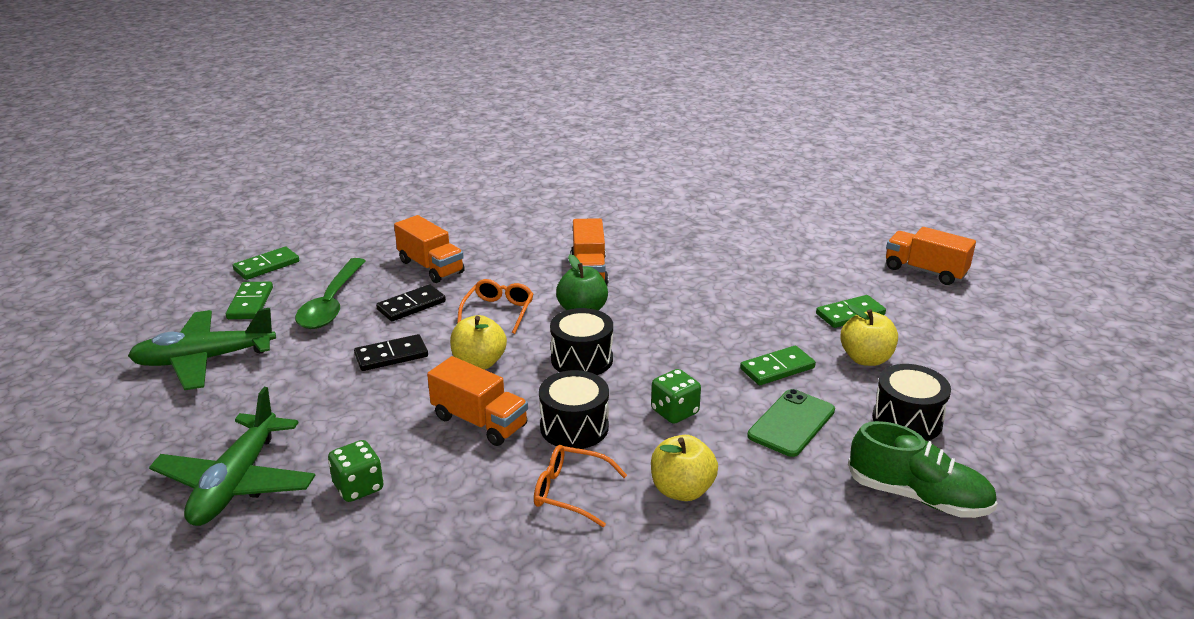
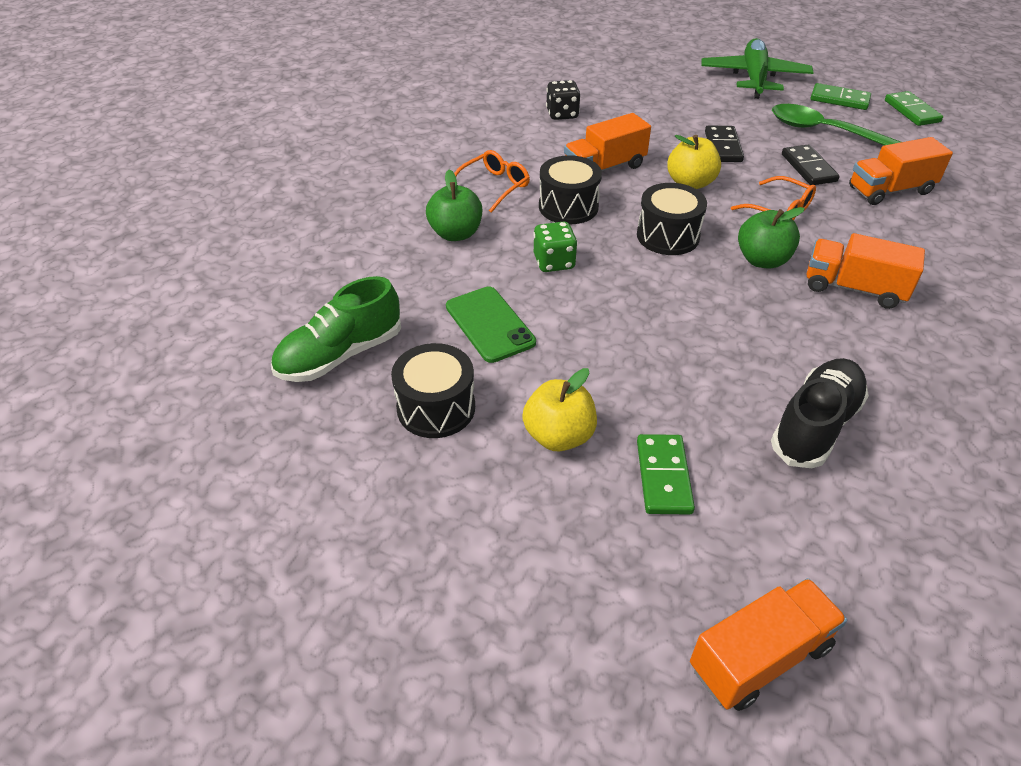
camera: 115 degrees right, 15 degrees up
green plane [149,387,315,526] -> none
green dice [328,440,384,502] -> black dice [546,80,580,120]
yellow apple [651,435,718,501] -> green apple [426,170,482,241]
green domino [740,346,816,385] -> none
none -> black shoe [771,358,869,468]

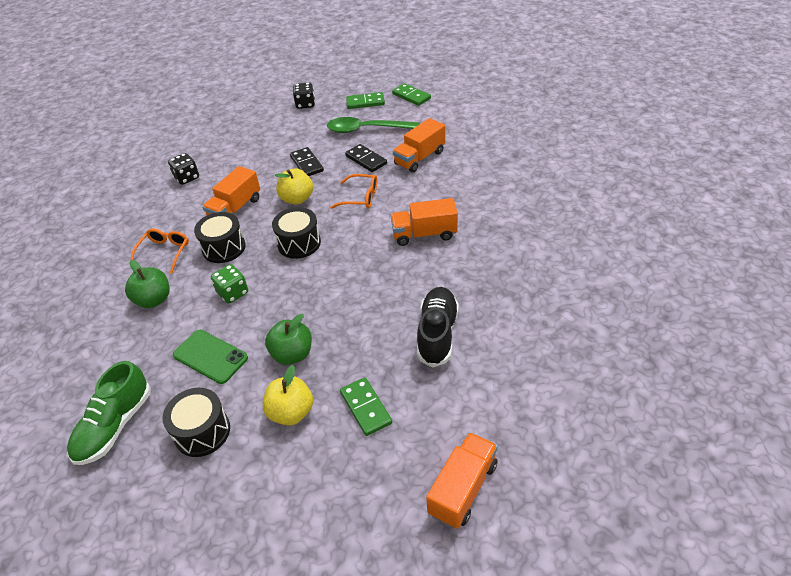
camera: 25 degrees left, 0 degrees up
green plane [701,38,814,99] -> black dice [293,82,315,109]
green apple [738,207,805,269] -> green apple moved to [265,314,312,365]

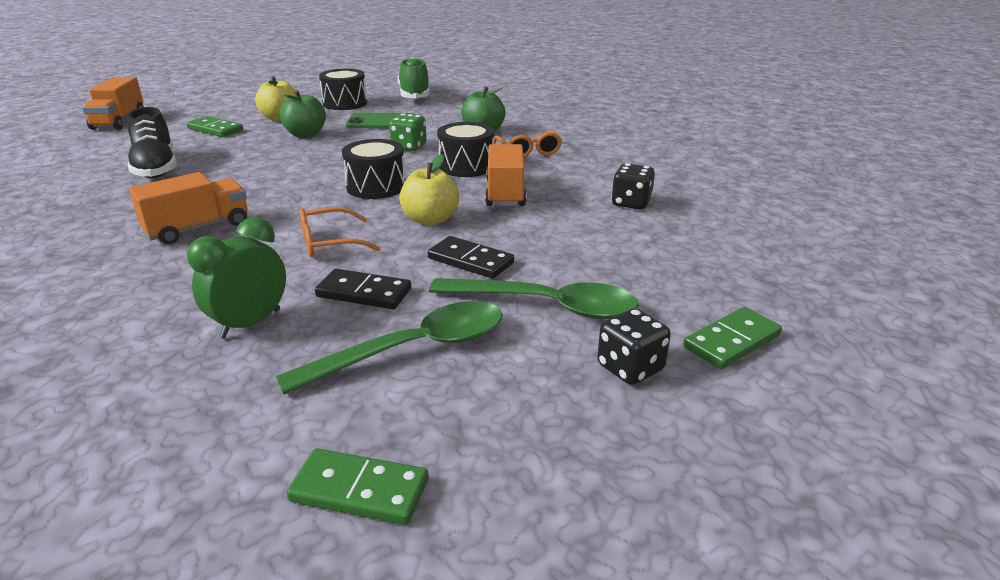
camera: 145 degrees right, 15 degrees down
green domino [346,92,385,109] -> green domino moved to [683,307,782,369]
orange truck [393,118,445,173] -> green clock [187,217,286,339]
none -> green spoon [429,278,639,319]

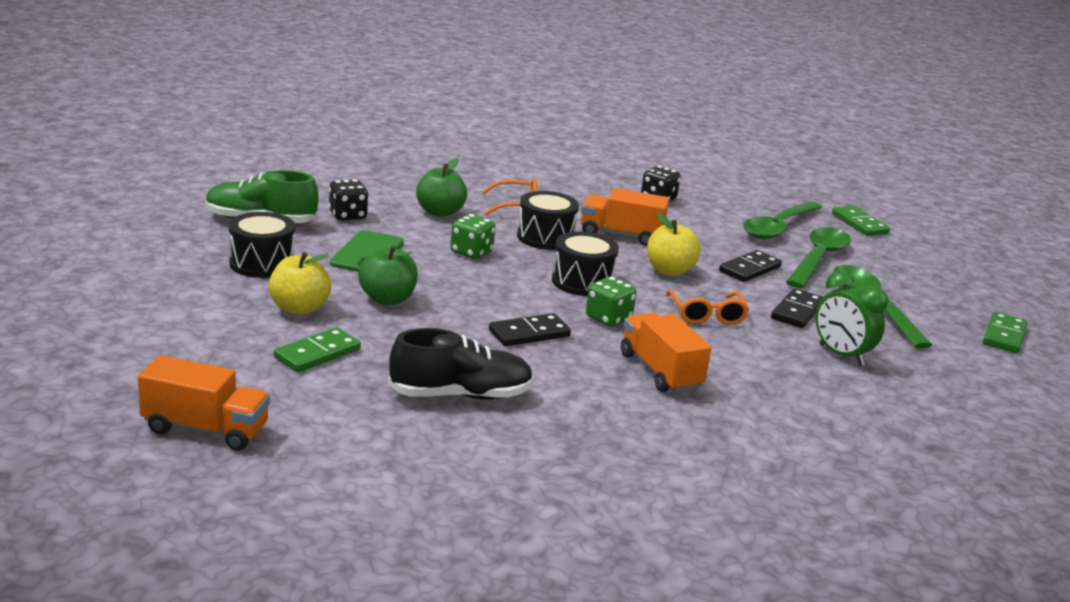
camera: 80 degrees left, 5 degrees down
black dice [597,308,671,385] -> black dice moved to [329,179,368,221]
none -> black domino [489,313,571,346]
none -> green dice [586,277,636,327]
none -> green spoon [743,201,822,239]

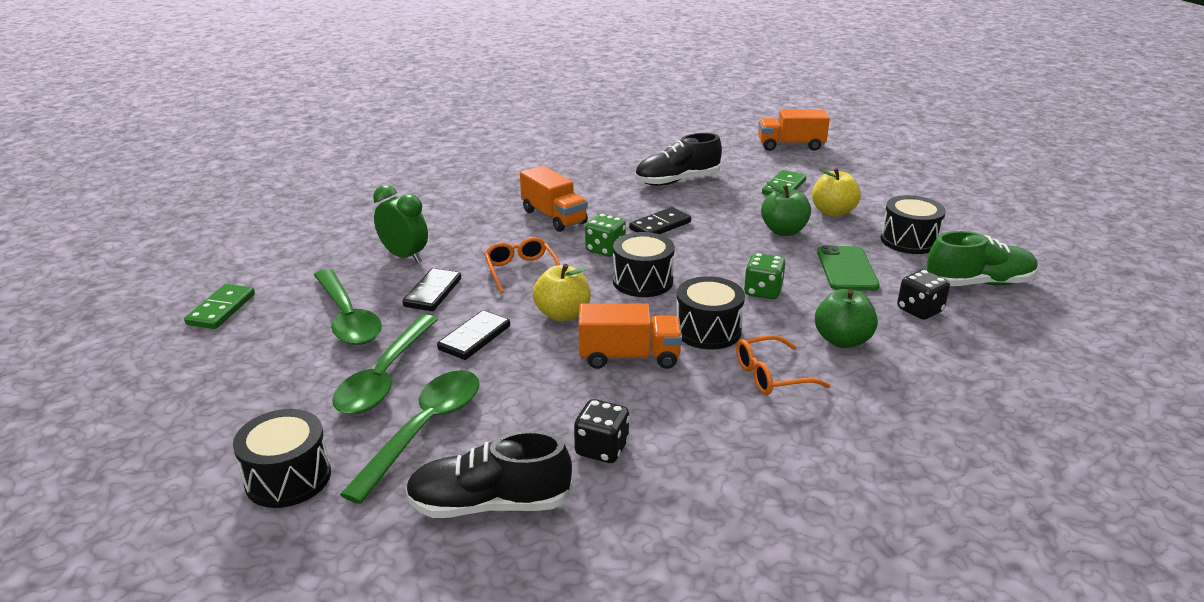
camera: 170 degrees right, 5 degrees up
green domino [832,206,890,236] -> black drum [233,409,331,508]
none -> black shoe [405,431,573,518]

